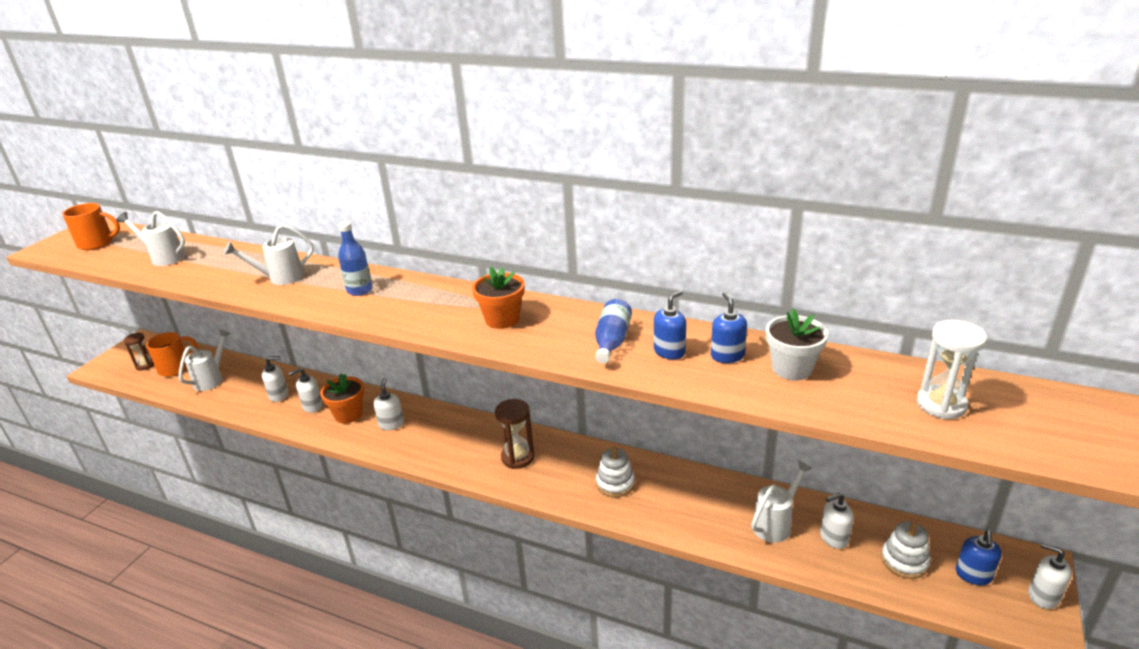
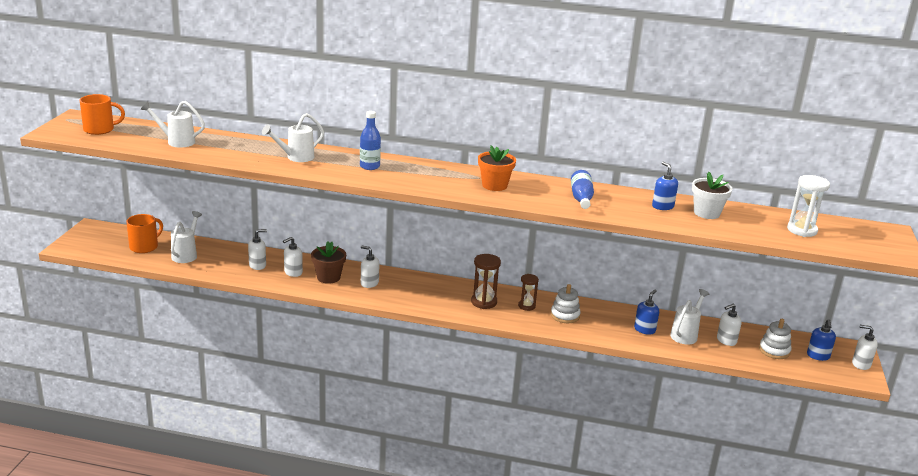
camera: 15 degrees left, 5 degrees down
brown hourglass [124,332,154,371] -> brown hourglass moved to [518,274,539,311]
orange flower pot [320,373,364,423] -> brown flower pot [311,241,346,284]
white soap dispenser [373,378,404,430] -> white soap dispenser turned 45 degrees counterclockwise [361,246,379,288]
blue soap dispenser [654,290,686,359] -> blue soap dispenser moved to [634,290,659,335]

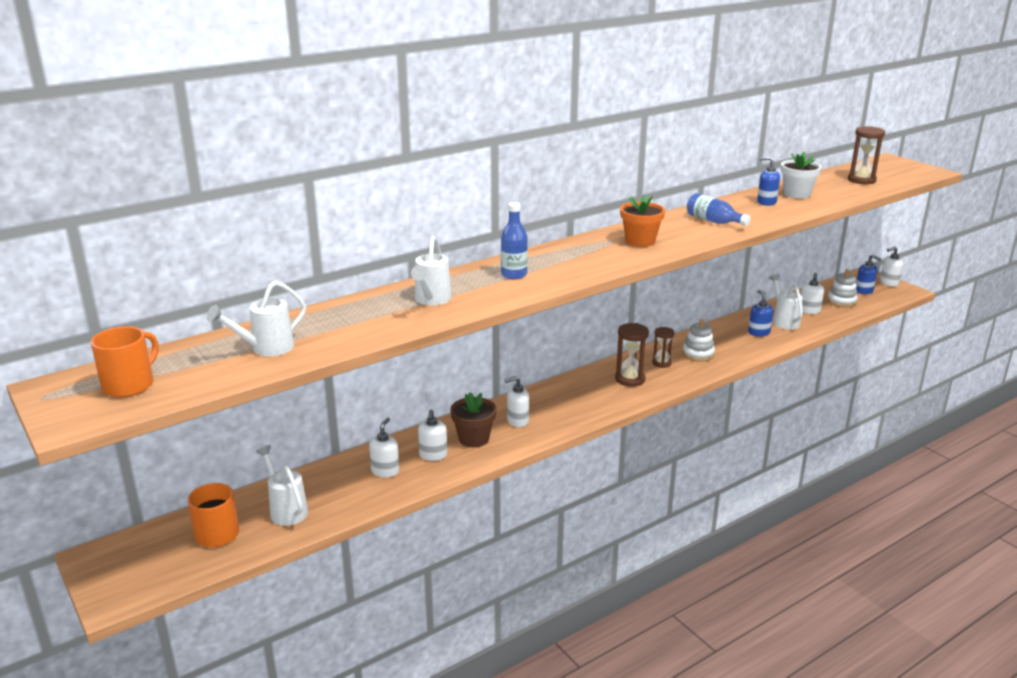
camera: 45 degrees left, 0 degrees up
white hourglass [787,175,830,237] -> brown hourglass [848,126,885,184]

